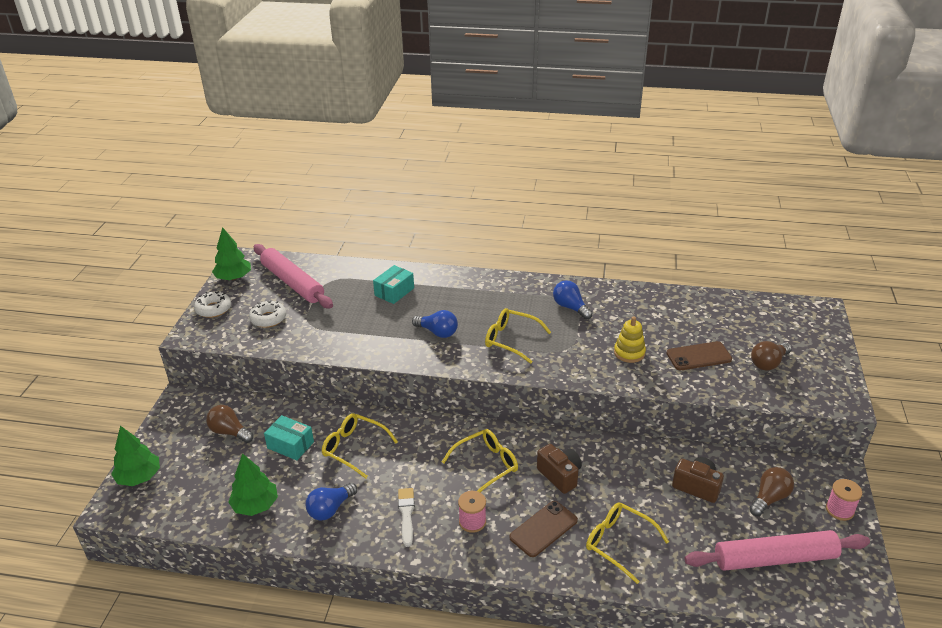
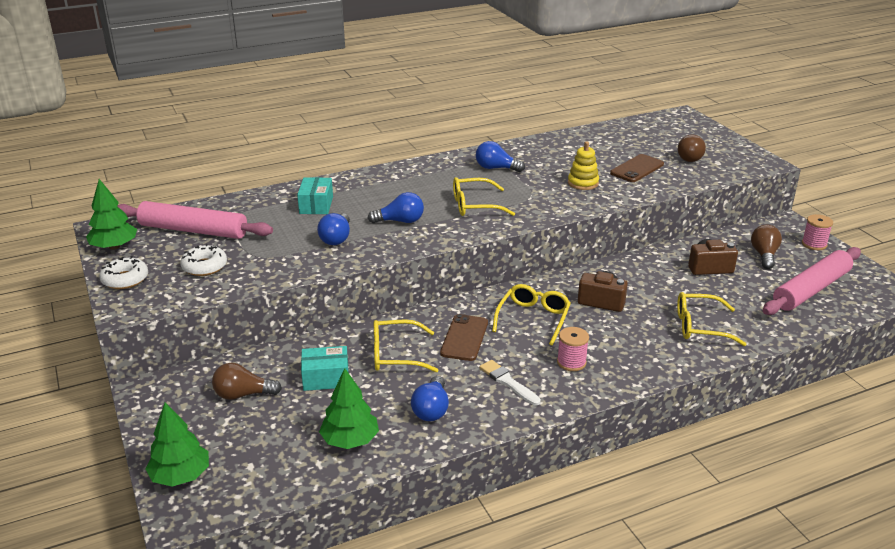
camera: 35 degrees left, 5 degrees down
brown phone [509,501,578,557] -> brown phone moved to [440,314,488,361]
none -> blue light bulb [317,213,350,245]

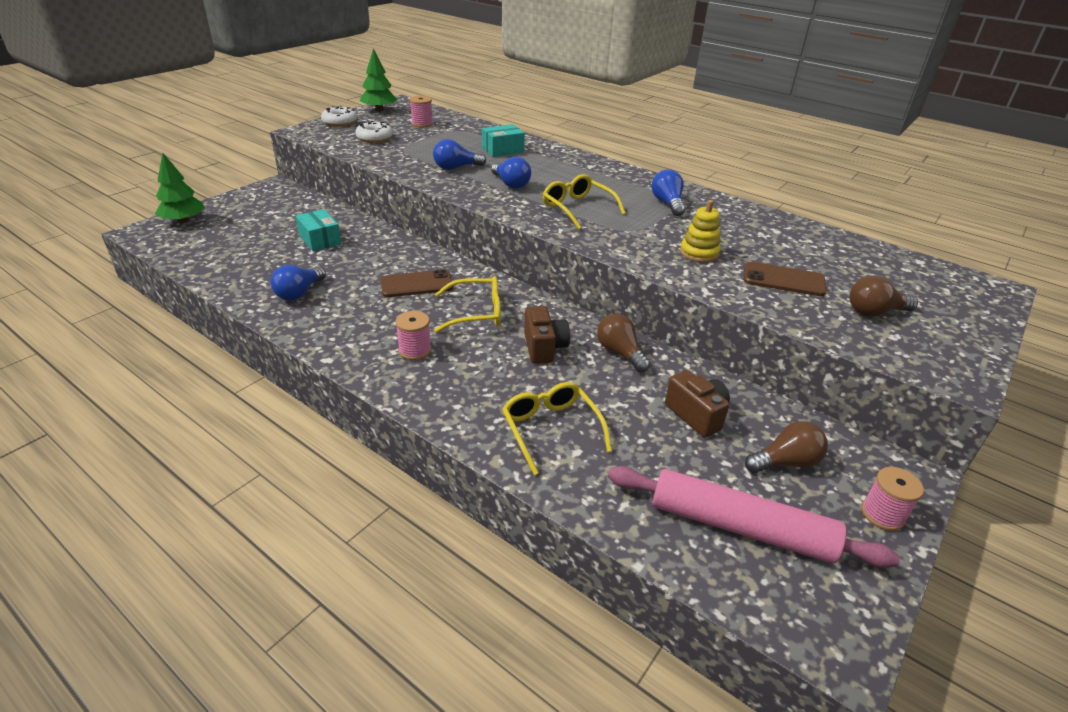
camera: 60 degrees right, 5 degrees up
pink rolling pin [117,201,273,239] -> pink spool [410,96,433,128]
brown light bulb [212,363,282,400] -> brown light bulb moved to [597,314,650,372]
green tree [319,368,379,449] -> none
yellow glasses [374,319,438,373] -> none
blue light bulb [411,376,449,421] -> blue light bulb turned 45 degrees counterclockwise [271,265,326,301]
white brush [479,360,541,405] -> none

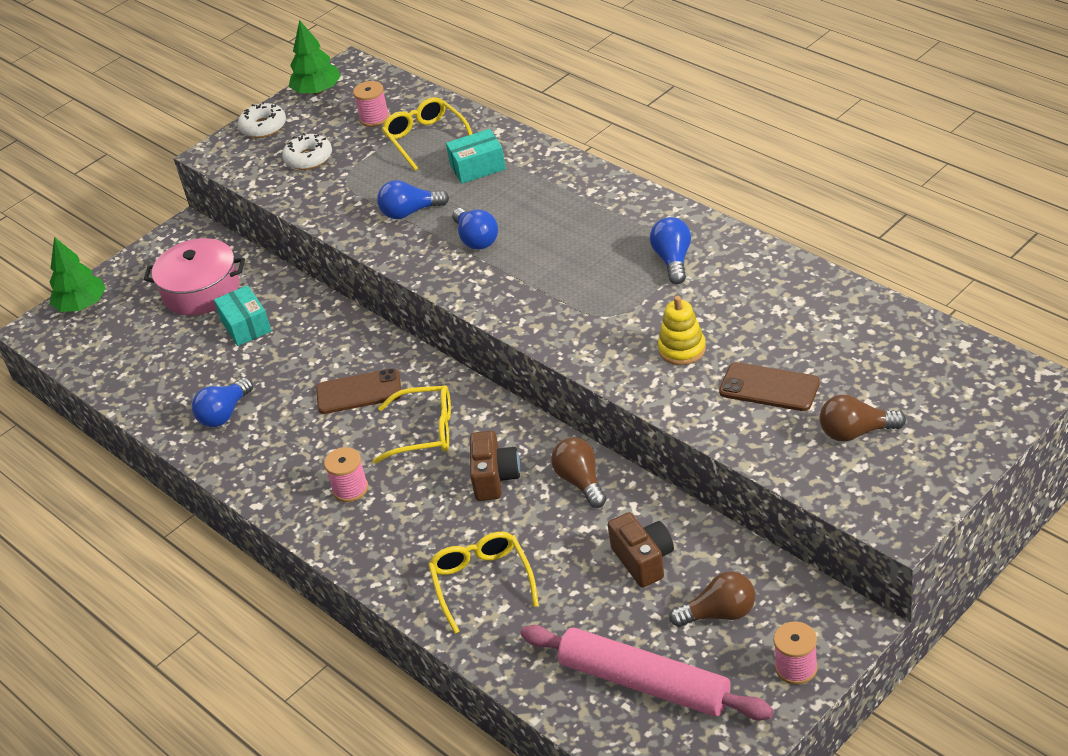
camera: 15 degrees right, 5 degrees up
yellow glasses [543,174,626,229] -> yellow glasses moved to [382,97,472,171]
none -> pink pot [144,238,245,315]

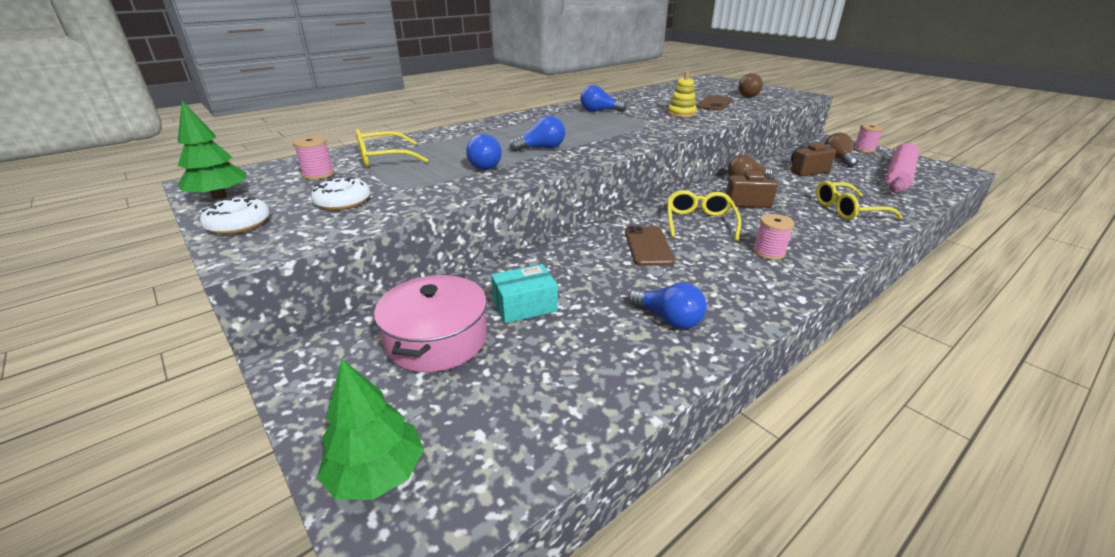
camera: 90 degrees left, 10 degrees down
turquoise box [446,129,506,184] -> none

